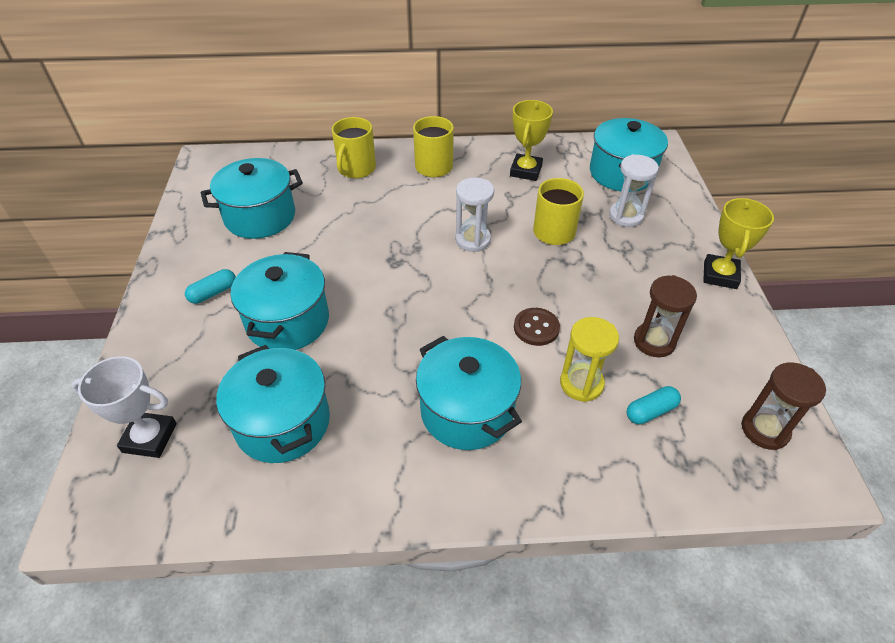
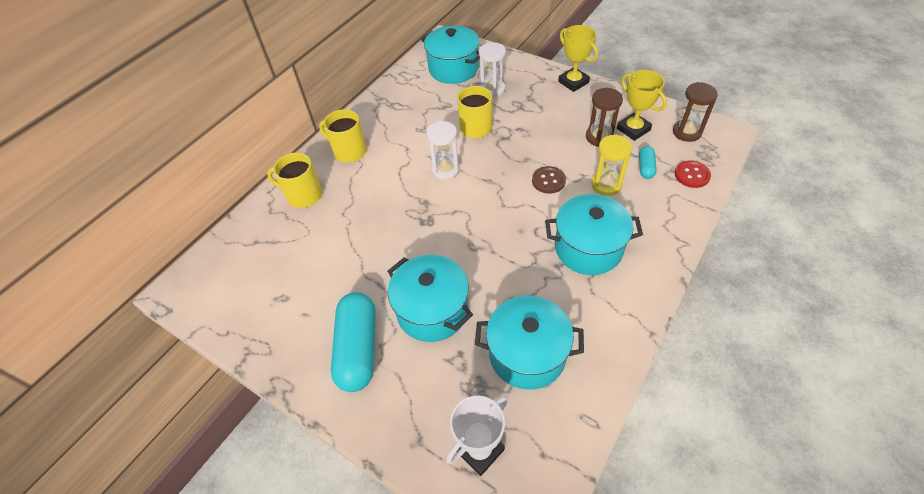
camera: 50 degrees left, 5 degrees up
turquoise capsule [185,269,236,304] -> turquoise capsule [331,292,376,392], size x2.11
turquoise pot [201,158,303,239] -> none
yellow mug [332,117,376,178] -> yellow mug turned 135 degrees clockwise [267,153,322,208]
yellow trophy [510,100,553,181] -> yellow trophy moved to [617,70,667,141]
none -> red button [675,160,711,188]

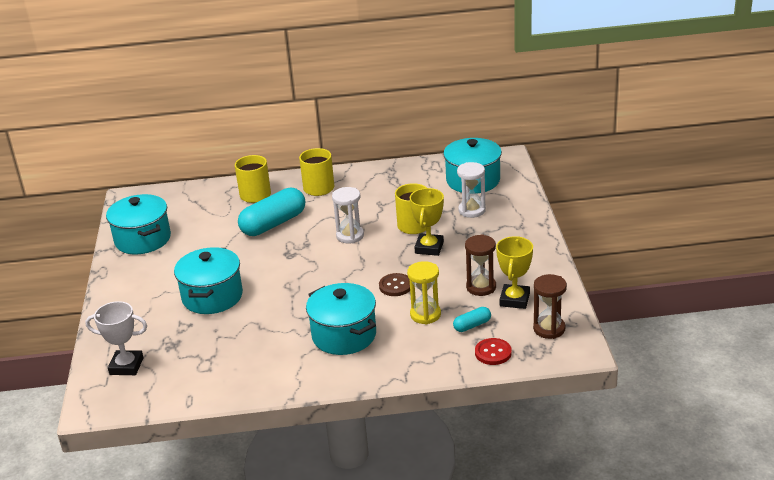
camera: 50 degrees right, 20 degrees down
turquoise capsule [331,292,376,392] -> turquoise capsule moved to [238,188,305,236]
turquoise pot [475,296,584,390] -> turquoise pot moved to [106,194,171,254]
yellow trophy [558,25,599,92] -> yellow trophy moved to [410,188,444,256]

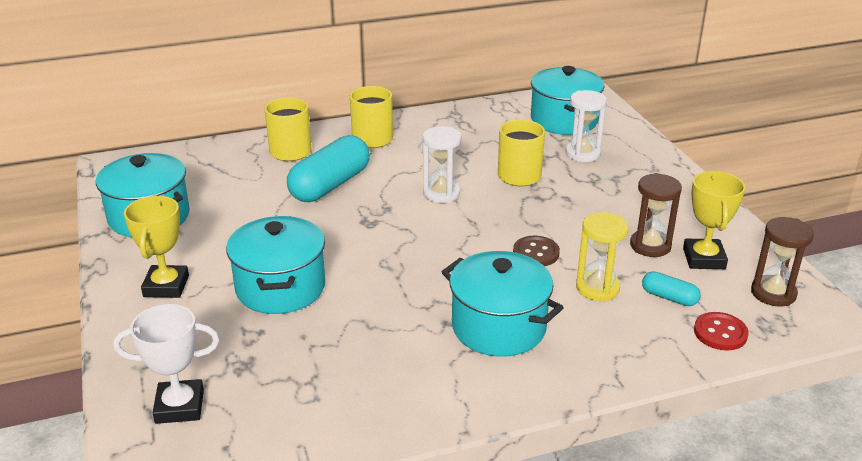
camera: 15 degrees left, 0 degrees up
yellow trophy [410,188,444,256] -> yellow trophy moved to [124,196,189,298]
turquoise capsule [453,307,491,332] -> turquoise capsule turned 75 degrees clockwise [642,271,701,306]

